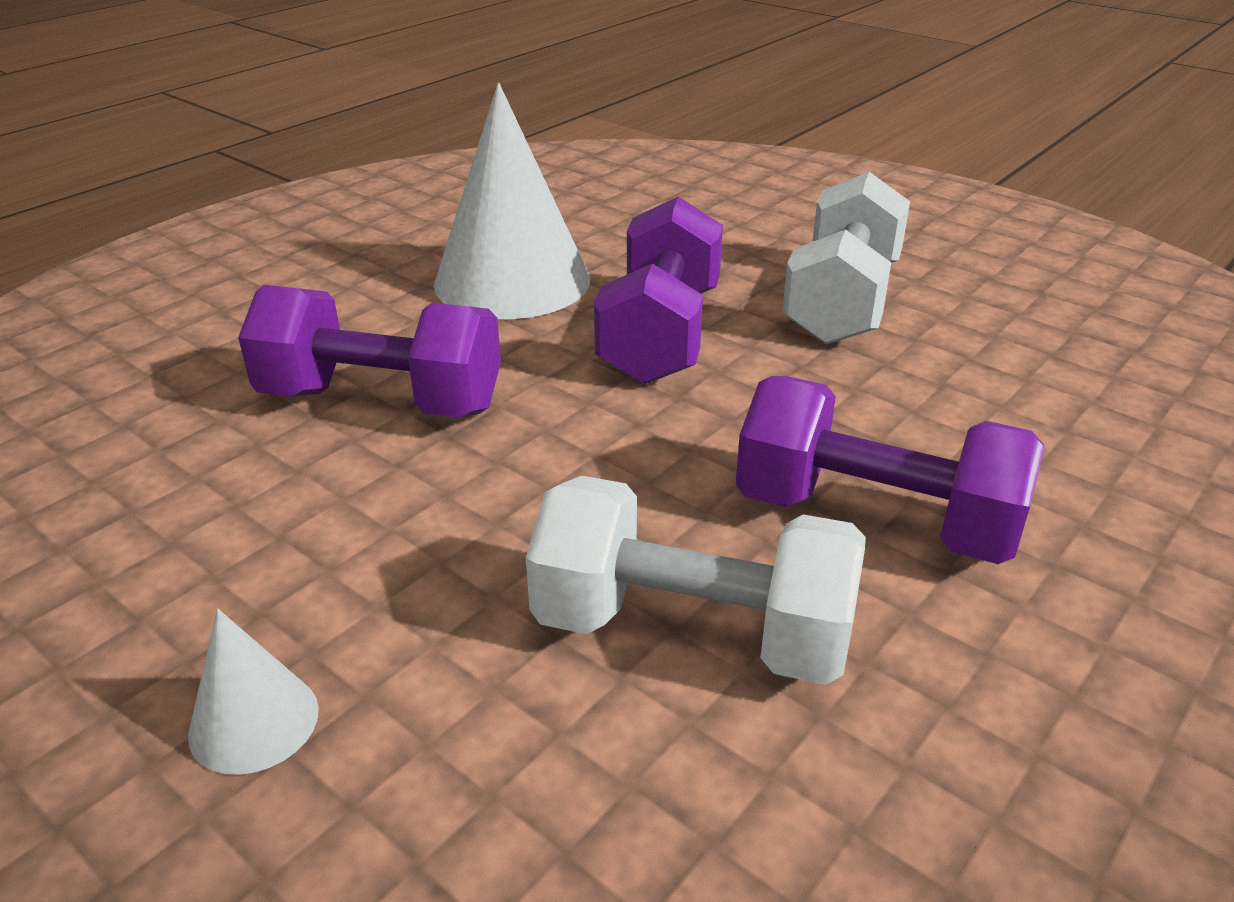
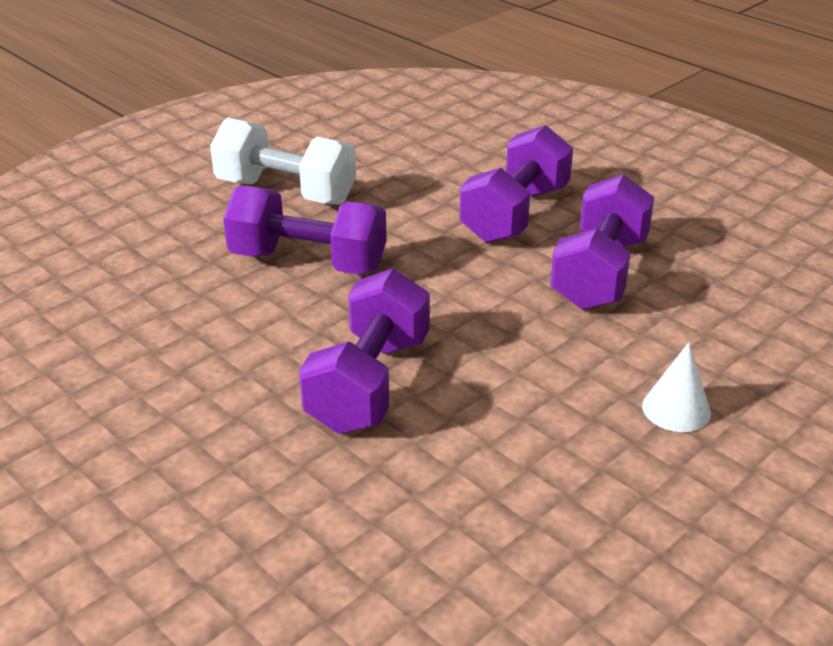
camera: 85 degrees left, 0 degrees up
white cone [434,83,590,319] -> none
white dumbbell [526,476,866,685] -> purple dumbbell [550,174,655,310]

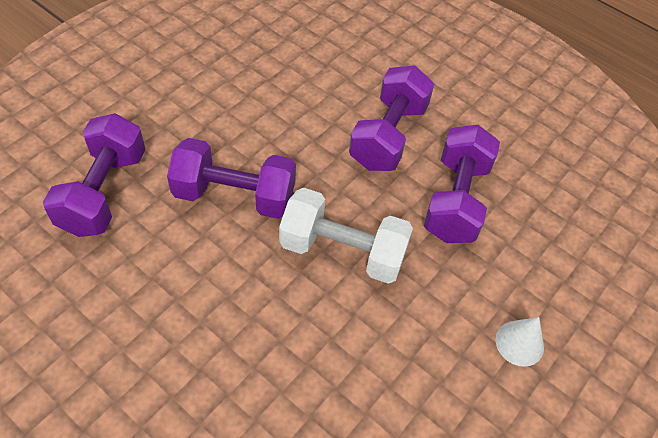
camera: 10 degrees left, 20 degrees up
white dumbbell [210,118,356,205] -> white dumbbell moved to [279,188,413,284]
purple dumbbell [299,268,430,434] -> purple dumbbell moved to [43,113,146,237]

